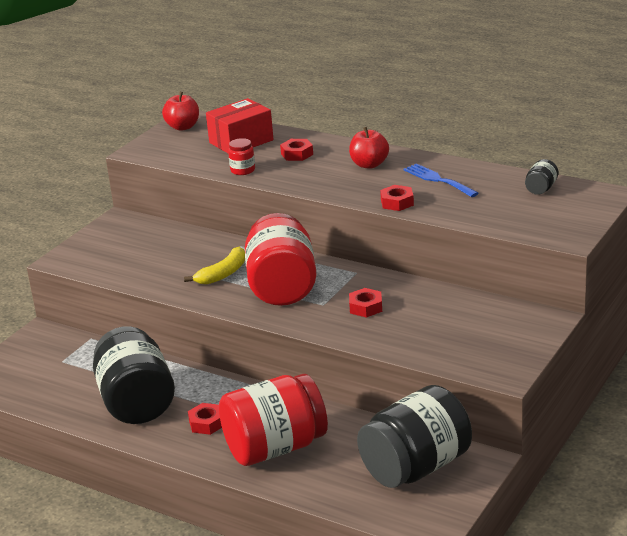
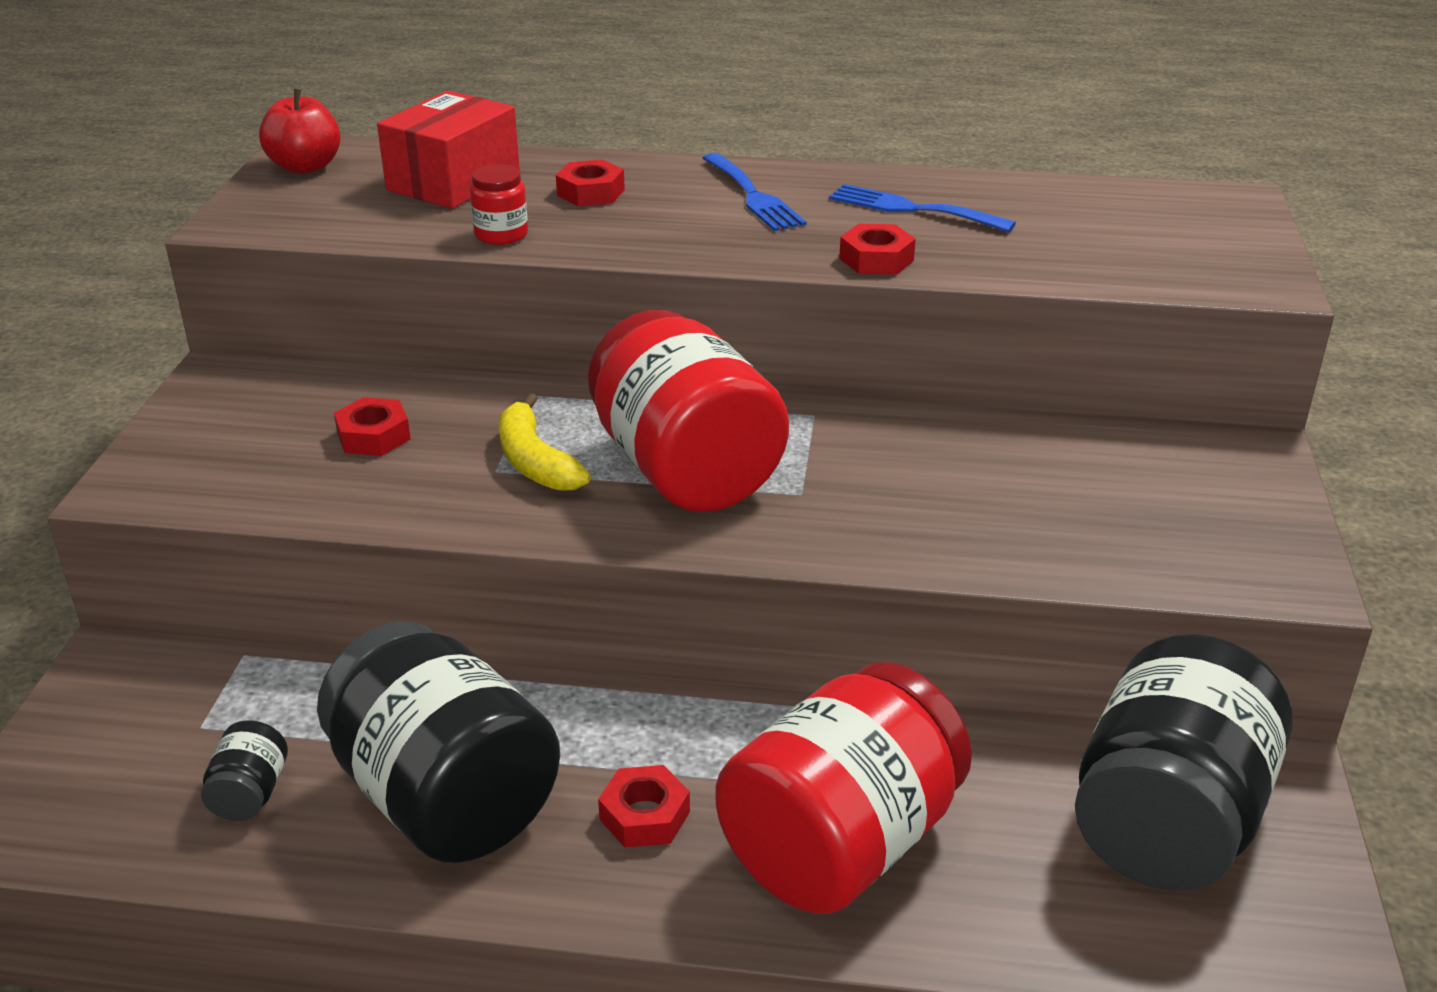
camera: 25 degrees left, 5 degrees up
yellow banana [184,247,245,285] -> yellow banana turned 135 degrees clockwise [499,393,591,491]
red apple [349,127,389,169] -> blue fork [703,153,807,231]
red nut [349,288,382,318] -> red nut moved to [334,397,411,456]
black jar [525,159,558,195] -> black jar moved to [201,720,288,821]

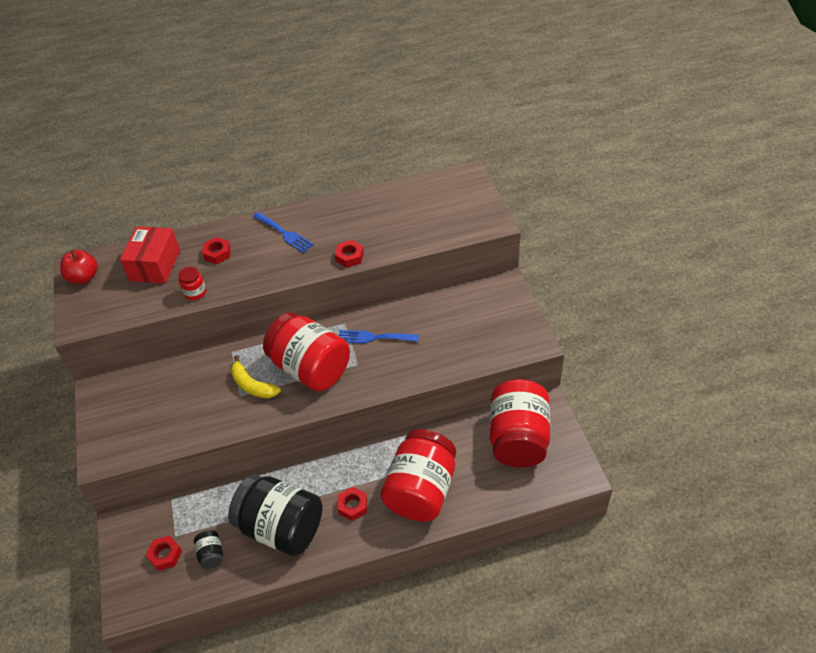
camera: 20 degrees left, 15 degrees up
red nut [334,397,411,456] -> red nut moved to [146,535,182,571]
blue fork [829,184,1016,232] -> blue fork moved to [339,330,419,343]
black jar [1075,634,1292,891] -> red jar [490,379,550,468]

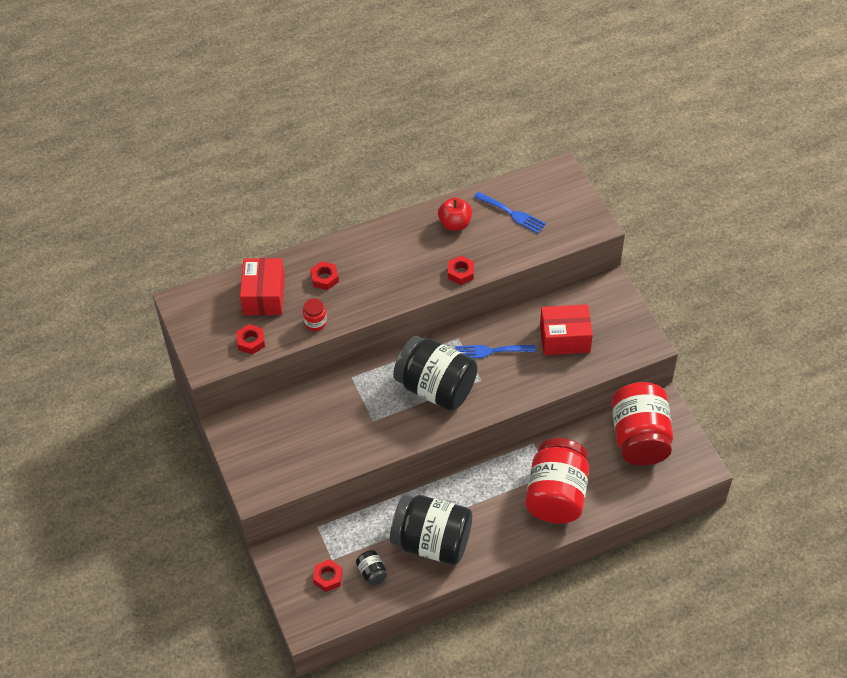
camera: 10 degrees left, 5 degrees up
red apple [60,249,98,284] -> red apple moved to [438,197,472,231]
yellow banana [231,355,281,398] -> none
blue fork [253,212,314,253] -> blue fork moved to [474,192,546,233]
red jar [263,313,350,391] -> black jar [393,336,478,411]
red nut [338,487,367,521] -> red nut moved to [236,324,265,354]
none -> red box [540,304,593,355]

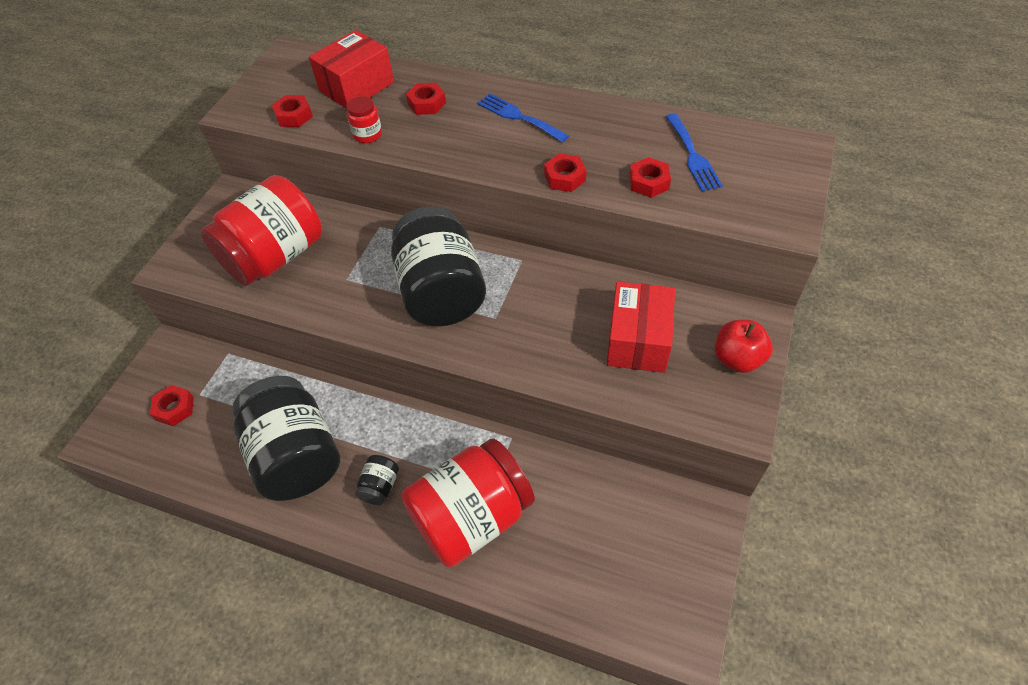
camera: 45 degrees right, 0 degrees up
black jar [356,550,387,586] -> black jar moved to [355,455,399,505]
red apple [438,197,472,231] -> red apple moved to [715,320,773,373]
blue fork [455,345,536,358] -> blue fork moved to [477,93,569,143]
red box [540,304,593,355] -> red box turned 60 degrees clockwise [607,282,675,373]
red jar [612,382,673,465] -> red jar moved to [201,175,322,286]
none -> red nut [629,157,671,198]

